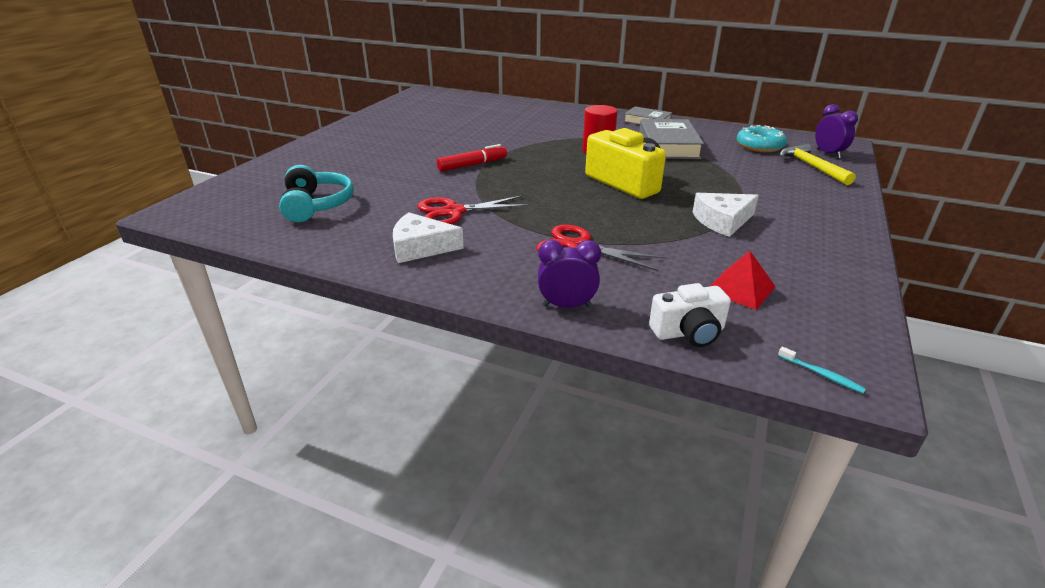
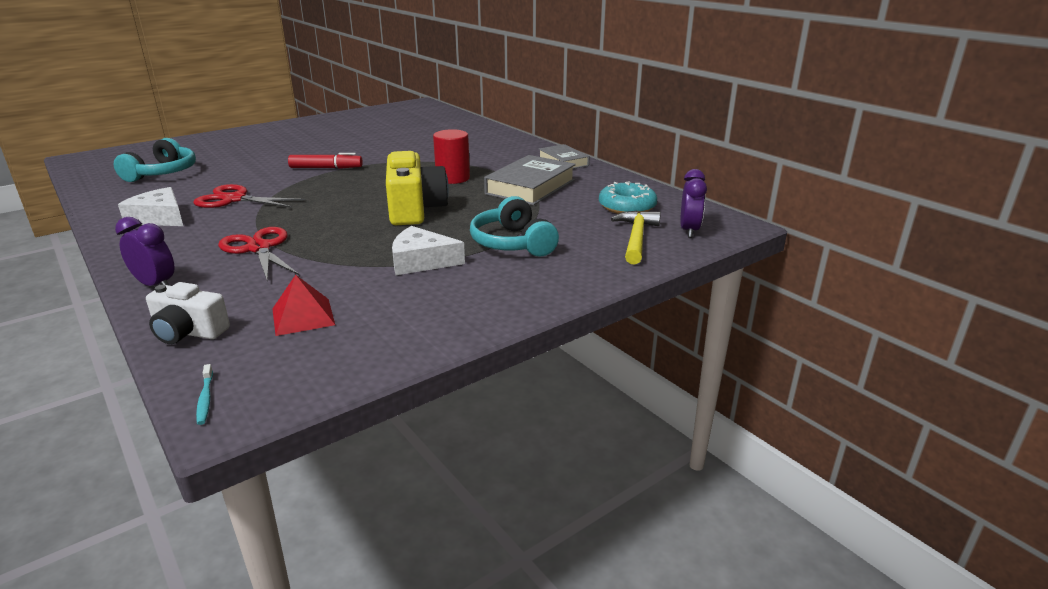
camera: 30 degrees right, 5 degrees down
none -> turquoise headphones [470,196,559,256]

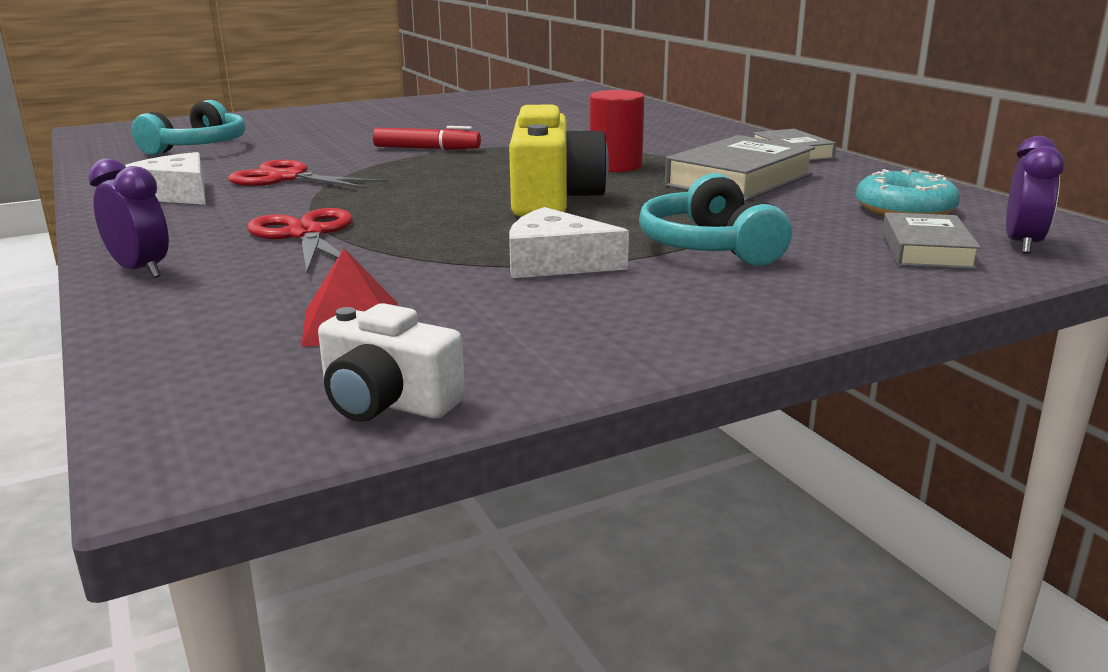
camera: 10 degrees right, 5 degrees down
white camera [146,282,230,344] -> white camera moved to [318,303,465,422]
turquoise toothbrush [196,364,213,425] -> none
yellow hammer [611,210,661,265] -> grey book [882,212,981,270]

